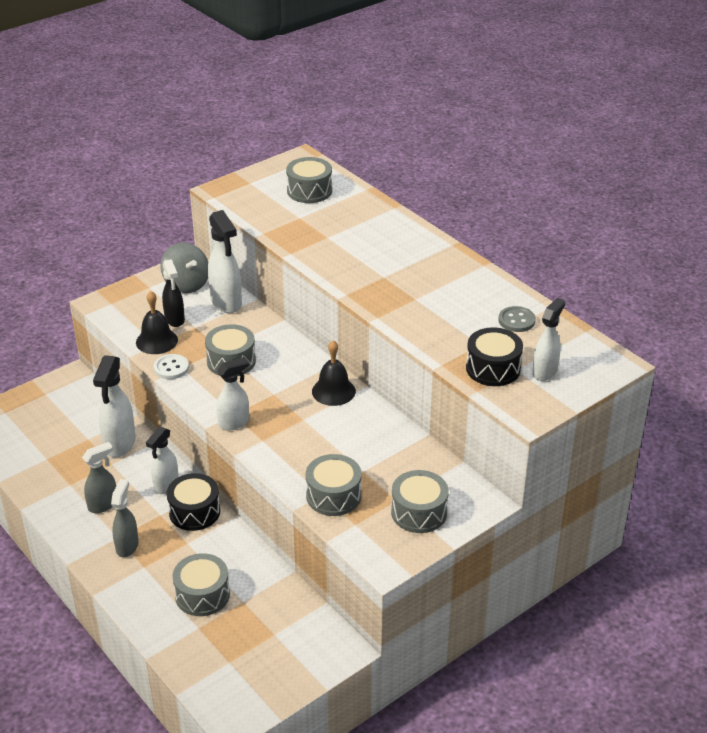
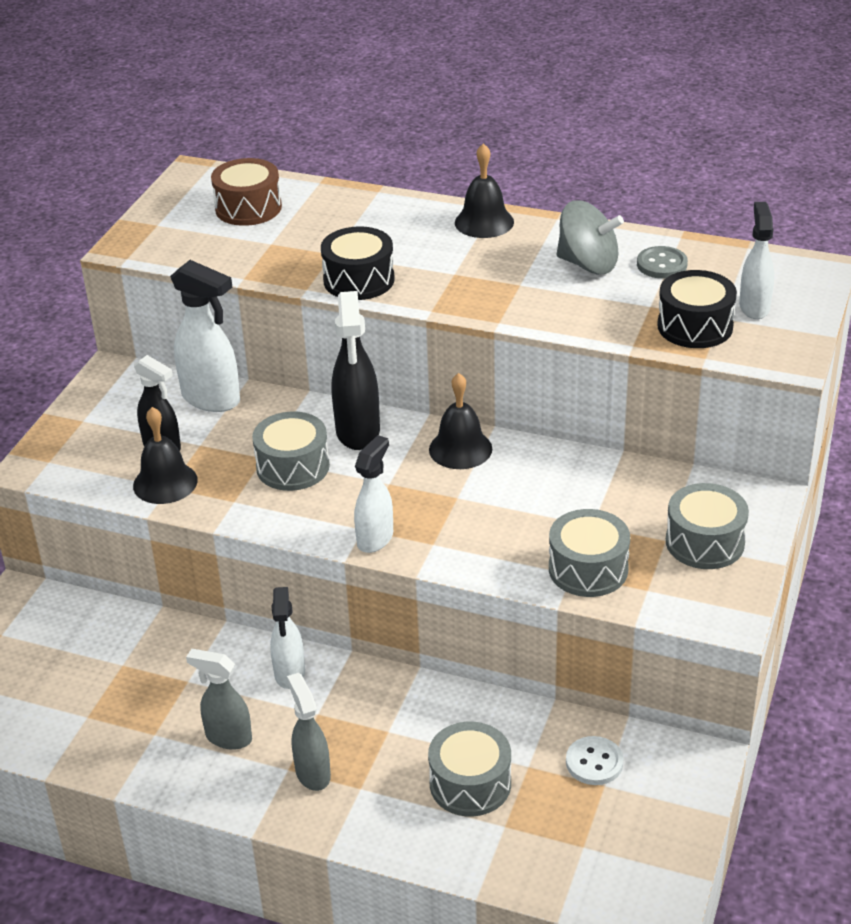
camera: 30 degrees left, 0 degrees up
grey spray bottle [82,442,116,513] -> grey spray bottle turned 90 degrees counterclockwise [186,649,252,750]
white spray bottle [93,355,136,458] -> none
white button [154,354,189,379] -> white button moved to [566,736,624,785]
grey spinning top [160,243,208,293] -> grey spinning top moved to [556,200,624,274]
black drum [167,473,220,531] -> black drum moved to [321,226,395,300]
grey drum [286,157,332,203] -> brown drum [211,158,282,226]
none -> black spray bottle [332,291,380,450]
none -> black bell [455,143,514,238]

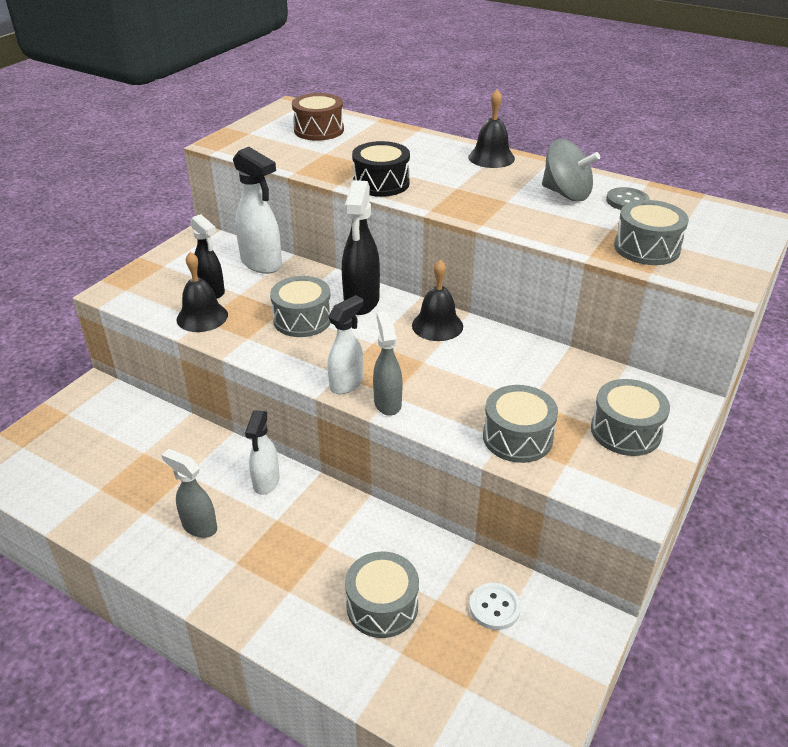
camera: 10 degrees right, 0 degrees up
grey spray bottle [287,673,331,791] -> grey spray bottle moved to [373,311,403,416]
black drum [657,270,737,348] -> grey drum [614,200,689,265]
white spray bottle [739,202,774,319] -> none

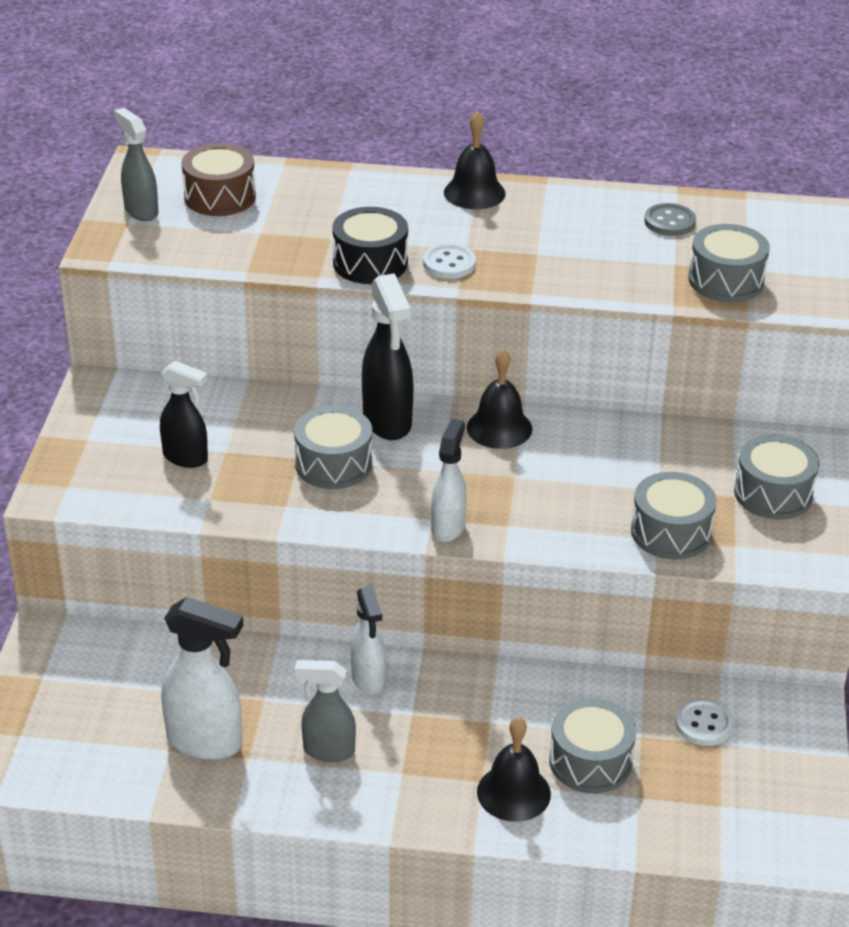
camera: 25 degrees left, 0 degrees up
black bell [177,252,228,332] -> black bell moved to [477,717,551,822]
white spray bottle [233,147,282,274] -> white spray bottle moved to [161,597,243,760]
grey spray bottle [373,311,403,416] -> grey spray bottle moved to [114,108,158,221]
grey spinning top [542,139,600,202] -> none
none -> white button [423,244,476,279]

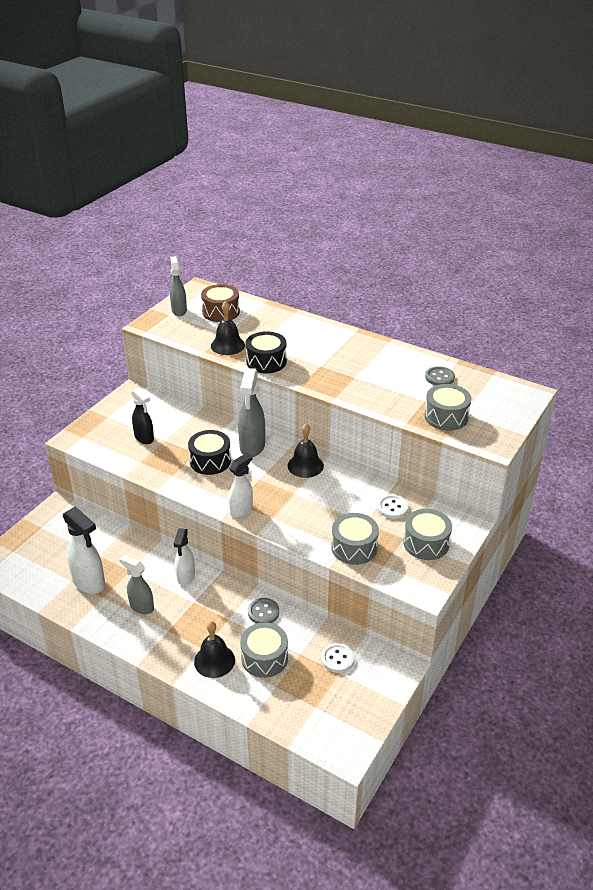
camera: 25 degrees right, 0 degrees up
grey drum [294,406,372,489] -> black drum [188,430,231,475]
black spray bottle [362,273,414,440] -> grey spray bottle [238,368,265,457]
white button [423,244,476,279] -> white button moved to [377,495,409,519]
black bell [444,111,506,209] -> black bell moved to [211,301,245,355]
none -> grey button [248,598,279,624]

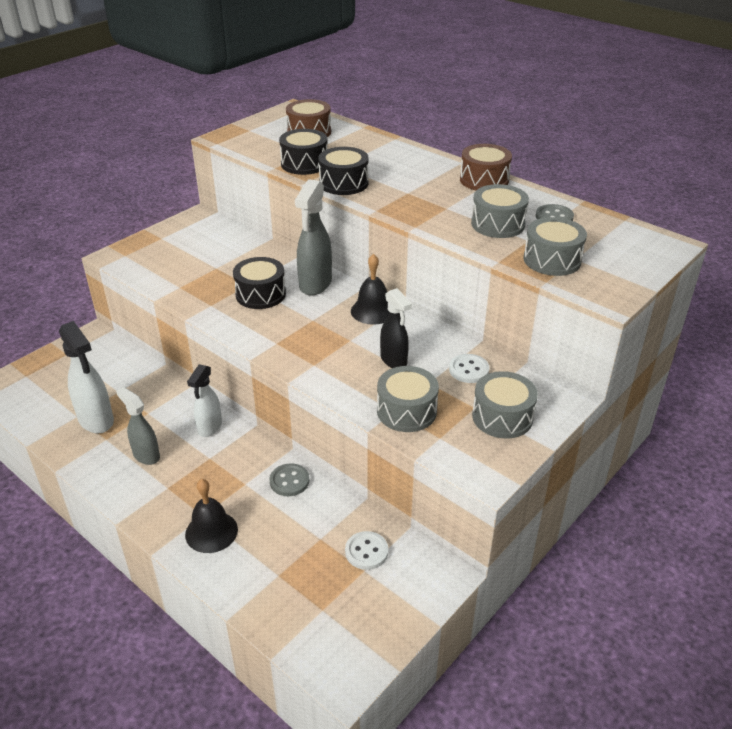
camera: 10 degrees right, 0 degrees up
black spray bottle [131,387,154,444] -> black spray bottle moved to [380,288,412,368]
grey spray bottle [170,256,187,316] -> none
black bell [211,301,245,355] -> black drum [279,129,328,175]
white spray bottle [229,452,253,517] -> none
grey drum [240,622,288,678] -> grey drum moved to [471,184,529,238]
none -> brown drum [460,144,512,190]

